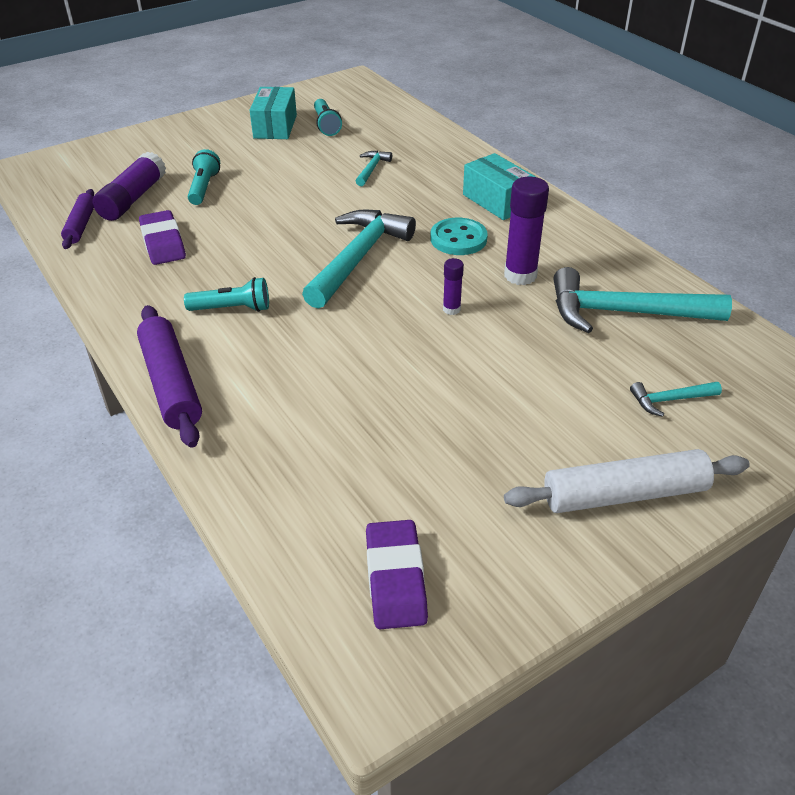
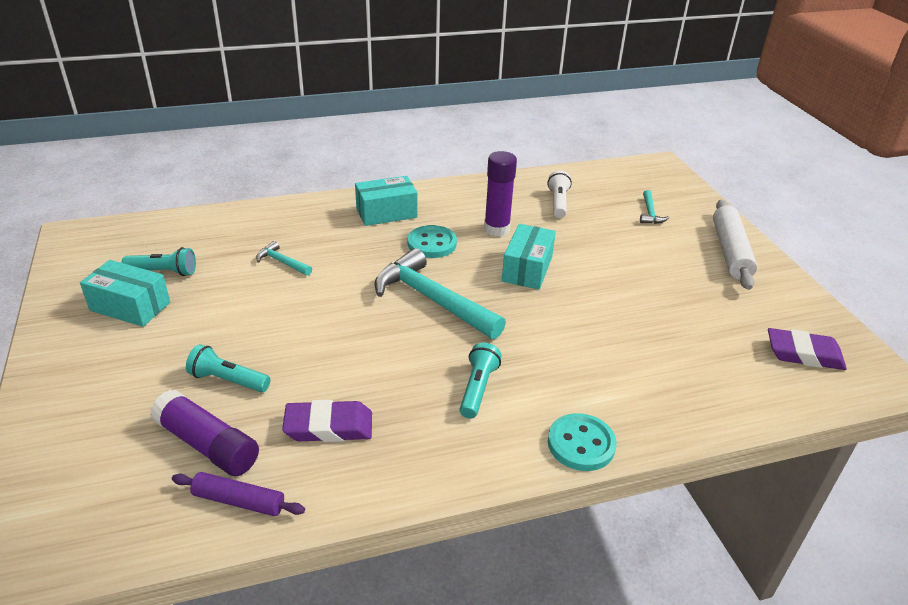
camera: 75 degrees left, 5 degrees down
purple rolling pin [137,305,202,448] -> turquoise button [548,413,617,471]
purple glue stick [443,258,464,315] -> turquoise box [502,224,556,289]
turquoise hammer [554,267,732,333] -> white flashlight [547,170,572,218]

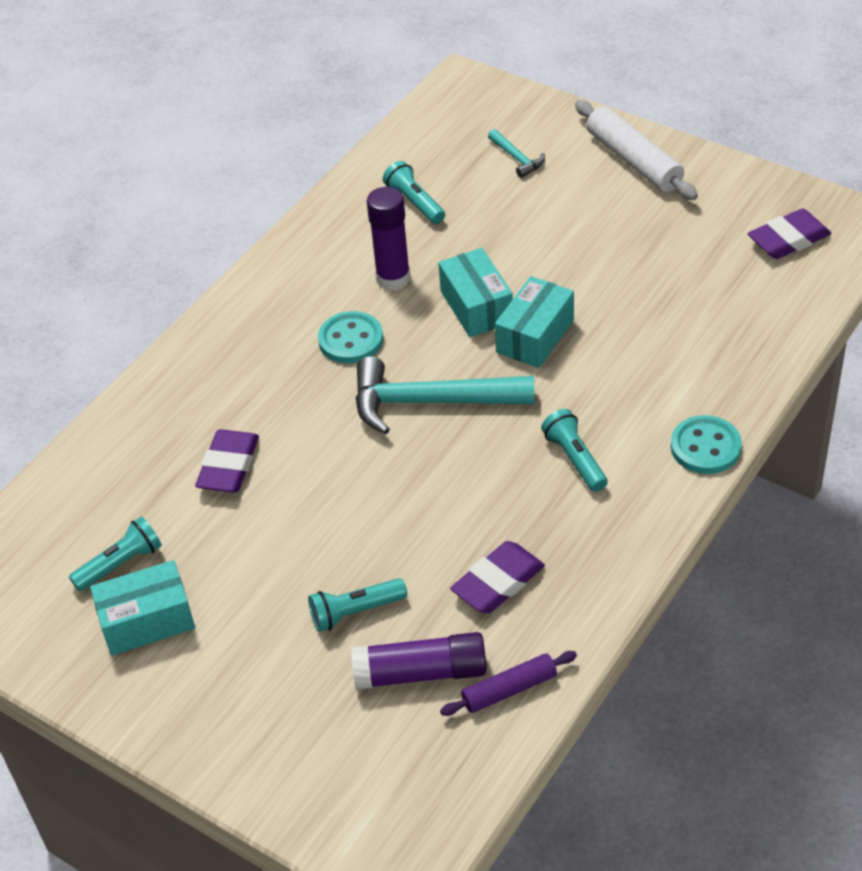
camera: 35 degrees left, 10 degrees up
turquoise hammer [256,241,312,276] -> purple eraser [195,429,259,493]
turquoise box [355,176,417,226] -> turquoise box moved to [495,276,574,368]
white flashlight [547,170,572,218] -> turquoise flashlight [383,161,445,224]

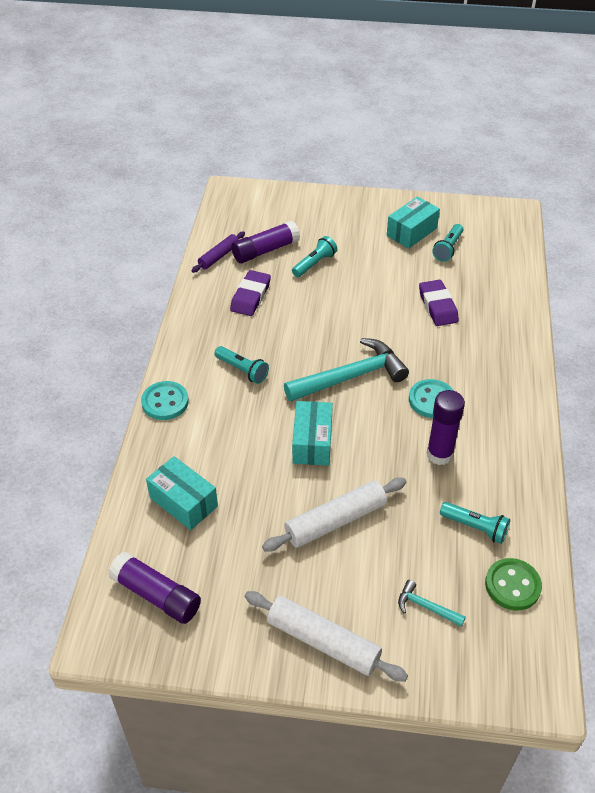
camera: 150 degrees right, 0 degrees up
turquoise box [438,248,513,337] -> turquoise box moved to [146,456,218,530]
purple eraser [748,209,831,259] -> purple glue stick [108,551,201,624]
none -> white rolling pin [262,477,406,552]
none -> green button [485,558,542,611]

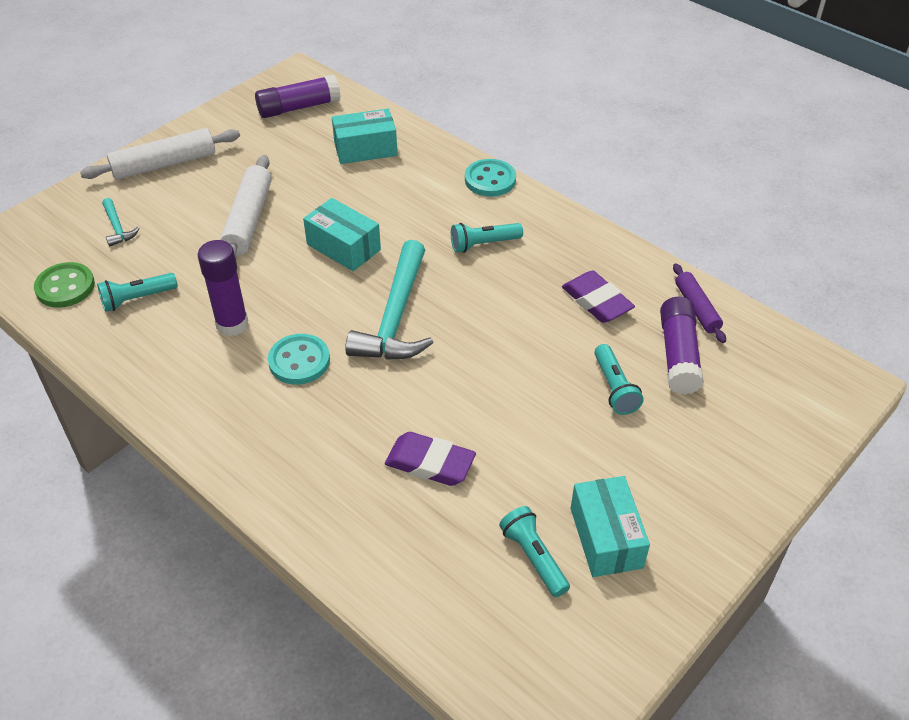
camera: 125 degrees right, 0 degrees up
turquoise hammer [398,580,466,627] -> turquoise hammer turned 90 degrees clockwise [102,198,140,247]

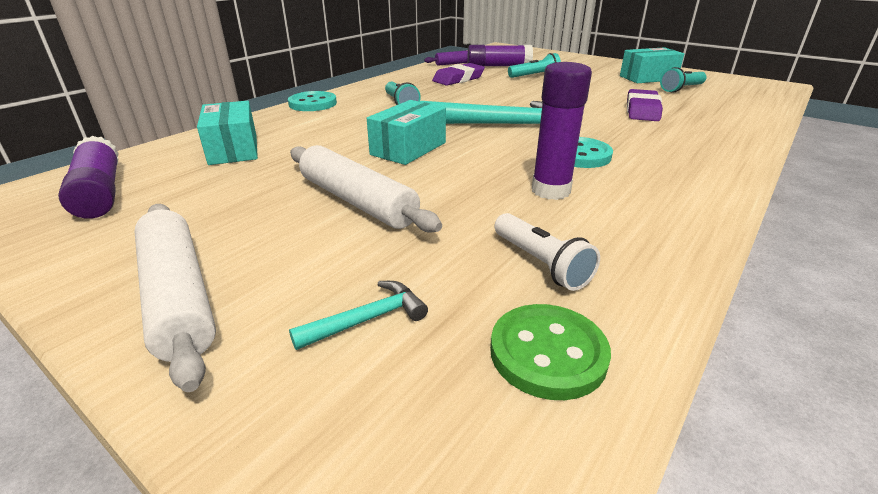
camera: 95 degrees left, 15 degrees down
turquoise flashlight [97,273,178,312] -> white flashlight [494,213,600,291]
white rolling pin [220,155,272,259] -> white rolling pin turned 45 degrees clockwise [290,145,442,233]

